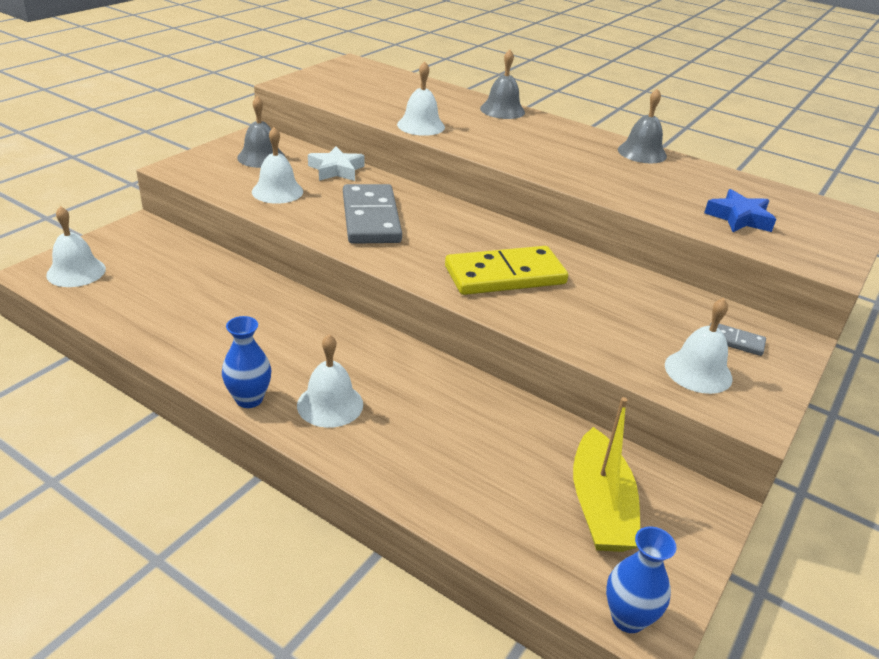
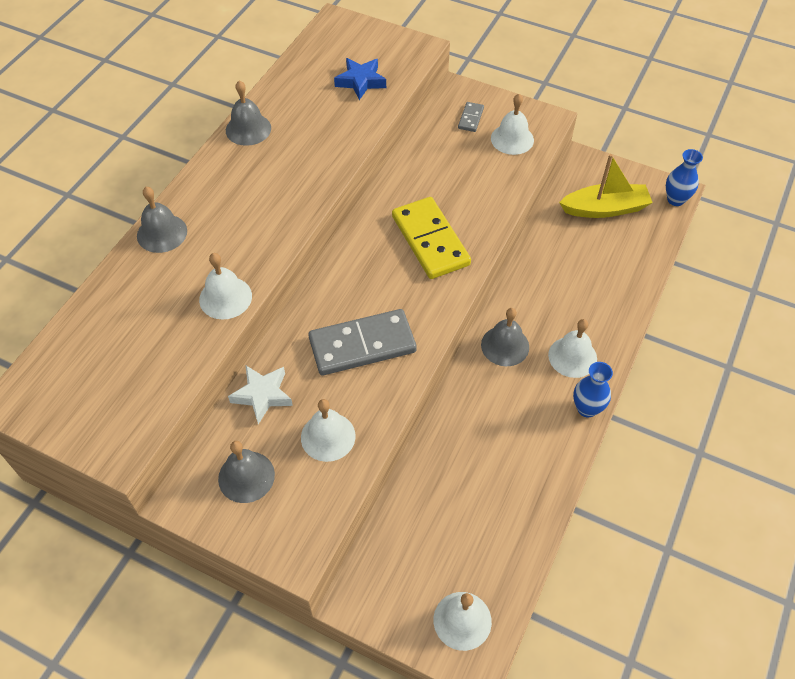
camera: 95 degrees left, 20 degrees up
none -> grey bell [481,308,529,366]

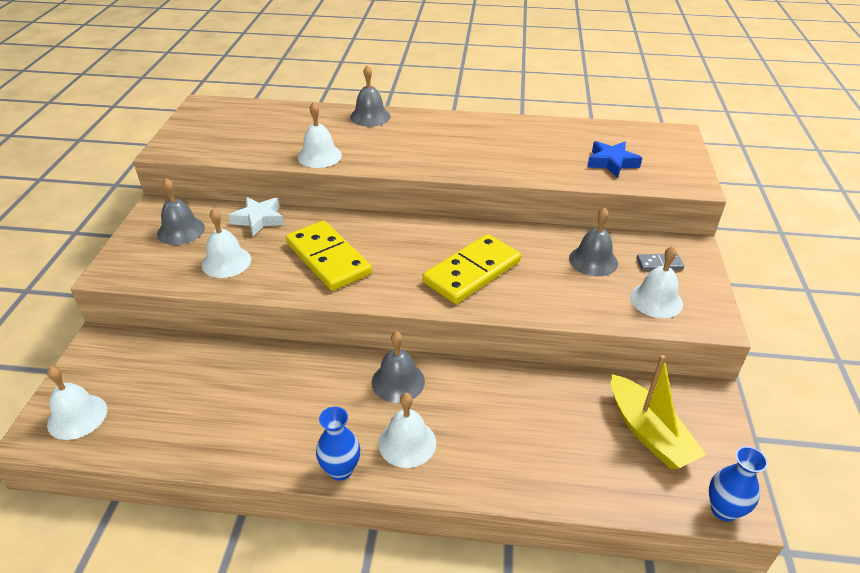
camera: 70 degrees right, 15 degrees down
grey bell [226,80,271,146] -> grey bell moved to [569,207,618,276]
grey domino [308,309,417,375] -> yellow domino [286,221,372,291]

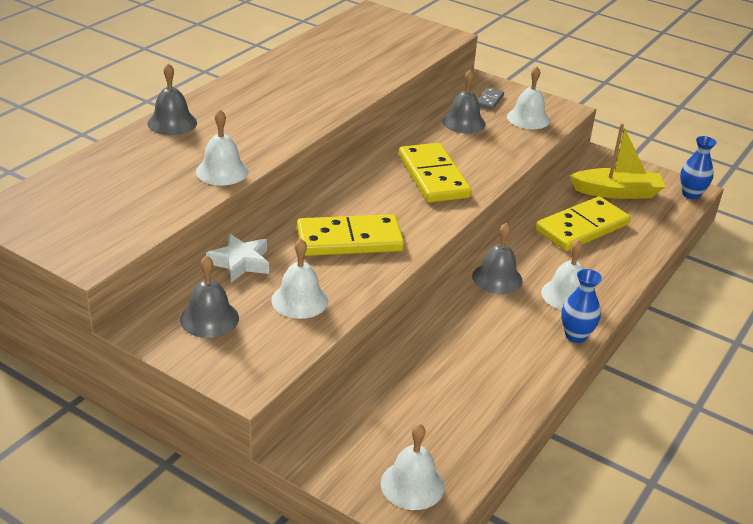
camera: 65 degrees left, 5 degrees down
blue star [587,141,642,178] -> none
none -> yellow domino [536,196,630,251]

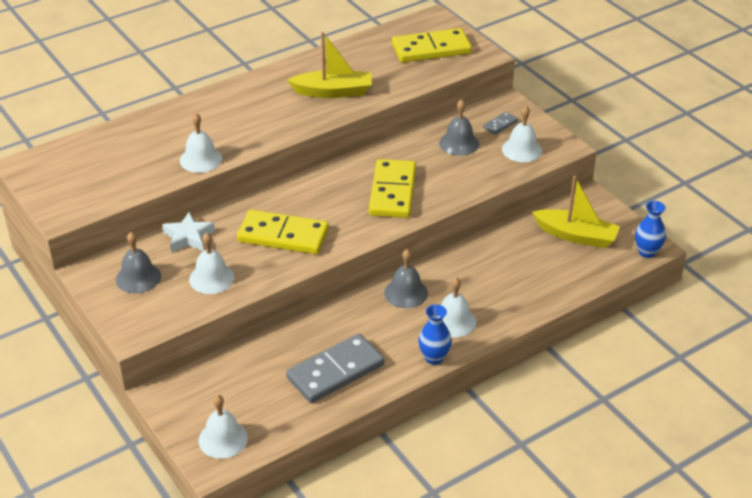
camera: 25 degrees right, 5 degrees up
grey bell [147,63,197,135] -> none
yellow domino [536,196,630,251] -> yellow domino moved to [392,28,472,63]
none -> grey domino [286,334,385,403]
none -> yellow boat [287,32,372,98]

